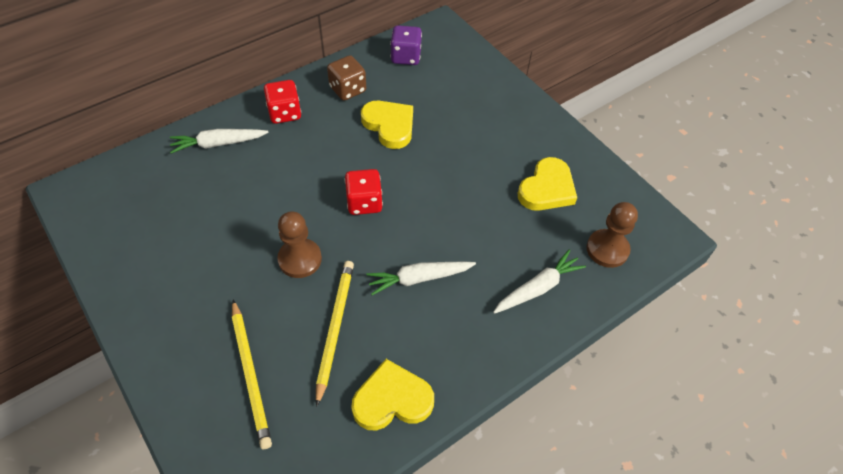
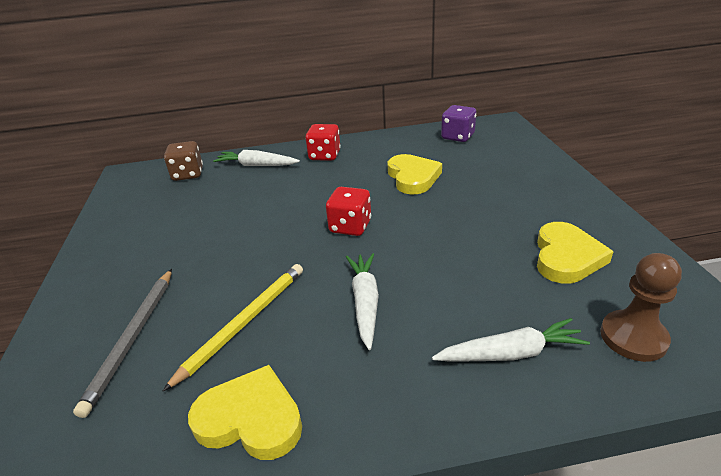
camera: 30 degrees right, 20 degrees down
yellow pencil [232,299,272,449] -> grey pencil [73,269,172,418]
brown pawn [277,212,322,278] -> none
brown dice [327,55,366,101] -> brown dice moved to [164,141,203,181]
white carrot [366,261,476,295] -> white carrot turned 75 degrees clockwise [346,253,379,350]
yellow heart [518,157,577,211] -> yellow heart turned 45 degrees counterclockwise [537,222,614,284]

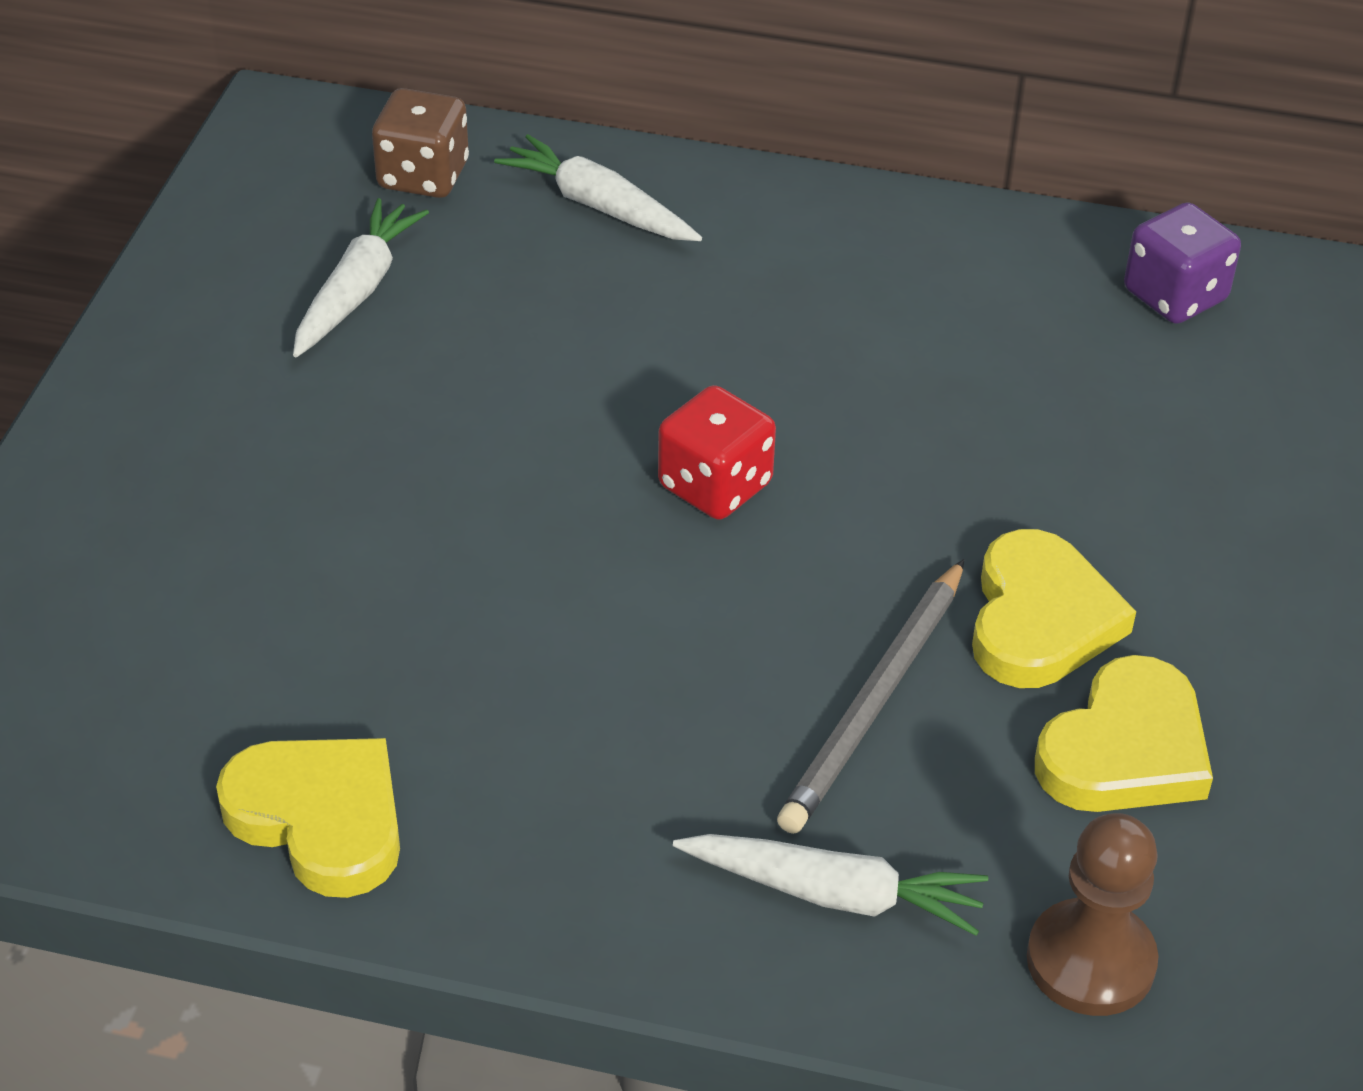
camera: 20 degrees right, 10 degrees up
grey pencil [73,269,172,418] -> grey pencil moved to [777,559,964,834]
yellow pencil [162,264,303,392] -> none
red dice [305,124,341,161] -> none
white carrot [346,253,379,350] -> white carrot moved to [293,198,429,357]
yellow heart [387,154,442,195] -> yellow heart moved to [972,529,1136,688]

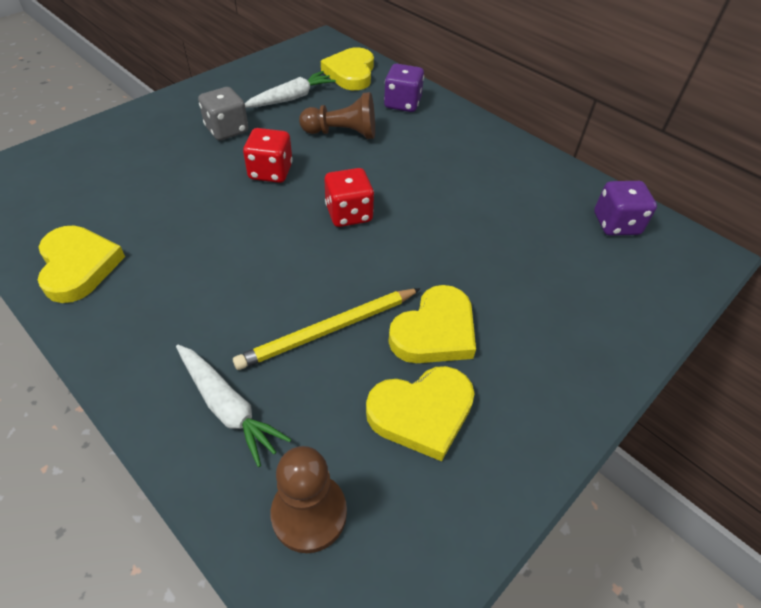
camera: 30 degrees right, 5 degrees up
brown dice [372,88,469,198] -> yellow heart [321,47,374,90]
white carrot [494,134,702,241] -> purple dice [384,64,424,112]
grey pencil [777,559,964,834] -> yellow pencil [233,288,421,370]
none -> grey dice [198,87,249,141]
none -> red dice [243,128,293,183]
none -> brown pawn [299,92,375,139]

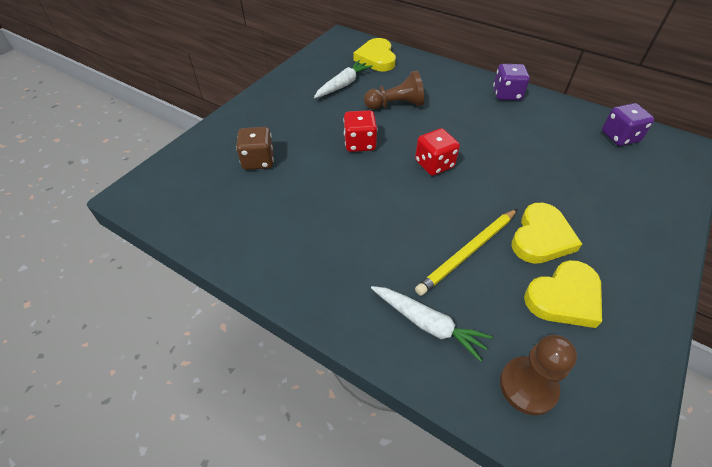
camera: 10 degrees left, 0 degrees up
yellow heart [38,226,125,303] -> none
grey dice [198,87,249,141] -> none
purple dice [384,64,424,112] -> purple dice moved to [493,64,530,100]
none -> brown dice [236,127,274,170]

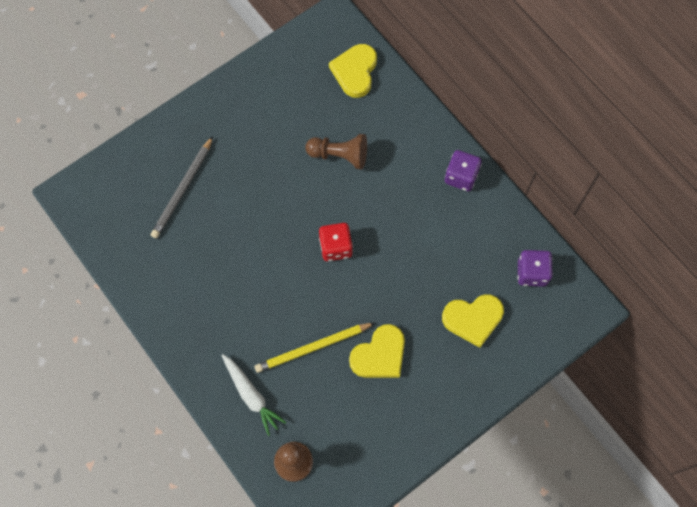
camera: 20 degrees right, 20 degrees up
brown dice [236,127,274,170] -> grey pencil [151,136,213,238]
white carrot [314,60,373,98] -> none
red dice [343,110,377,152] -> none
yellow heart [524,260,602,328] -> yellow heart moved to [442,294,504,348]

